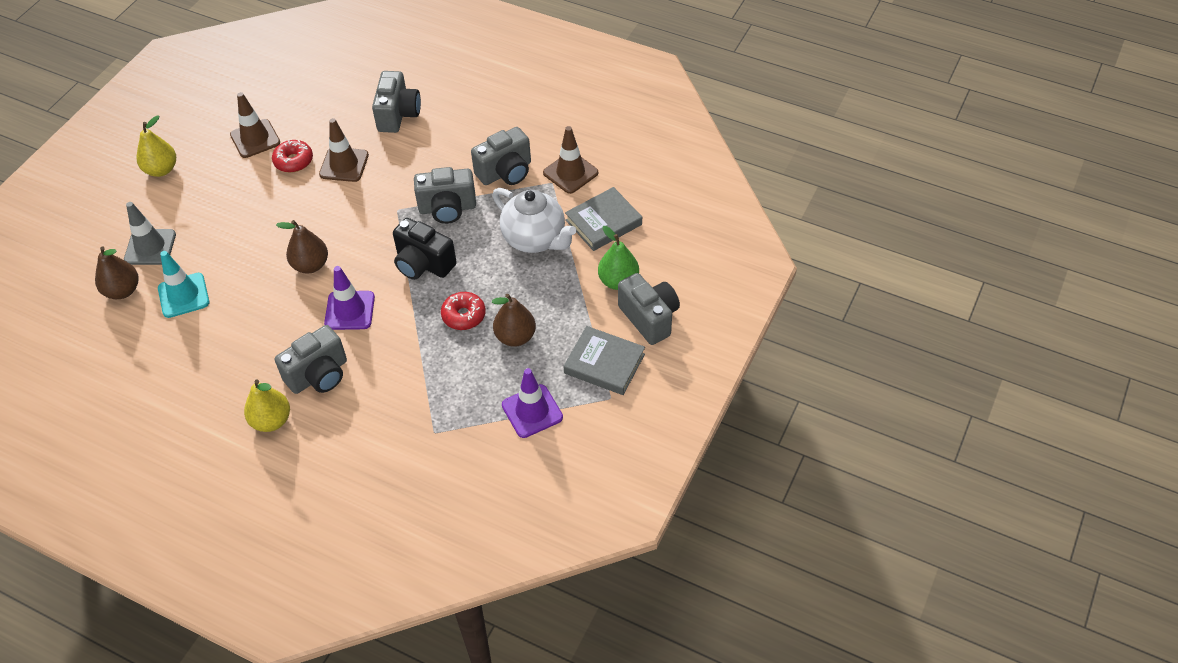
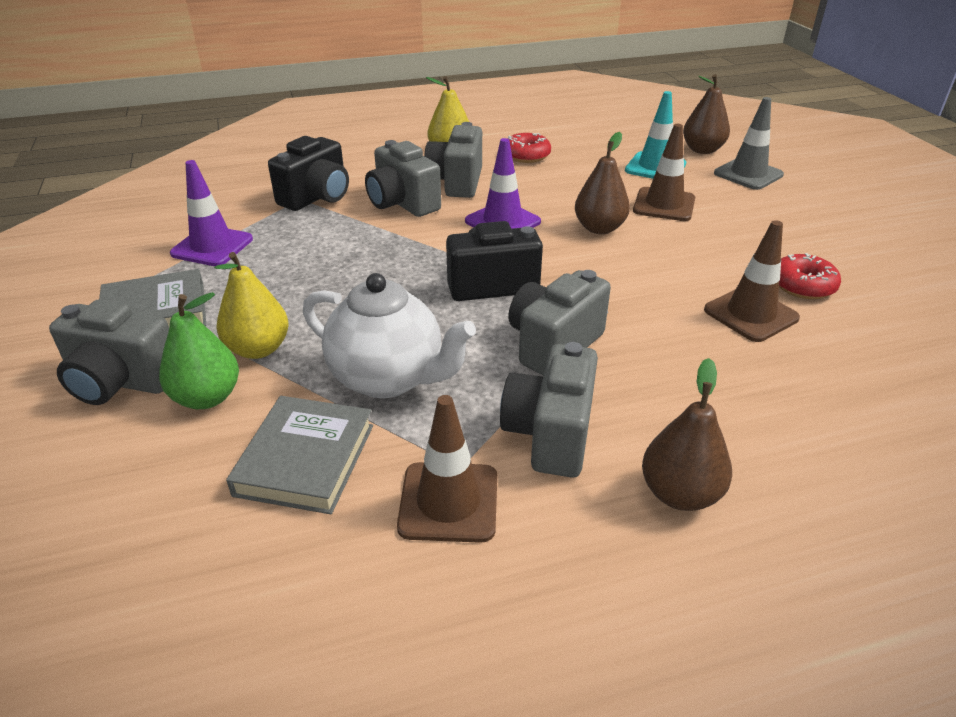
camera: 135 degrees right, 15 degrees down
yellow pear [137,115,176,177] -> yellow pear moved to [214,252,288,359]
brown traffic cone [230,92,280,158] -> brown traffic cone moved to [633,124,695,221]
grey camera [372,71,421,133] -> grey camera moved to [365,140,441,217]
red donut [441,292,486,330] -> red donut moved to [507,133,551,163]
white teapot [492,188,576,253] -> white teapot turned 150 degrees counterclockwise [303,273,476,398]
brown pear [492,294,536,347] -> brown pear moved to [642,358,732,511]
none -> black camera [268,136,349,211]

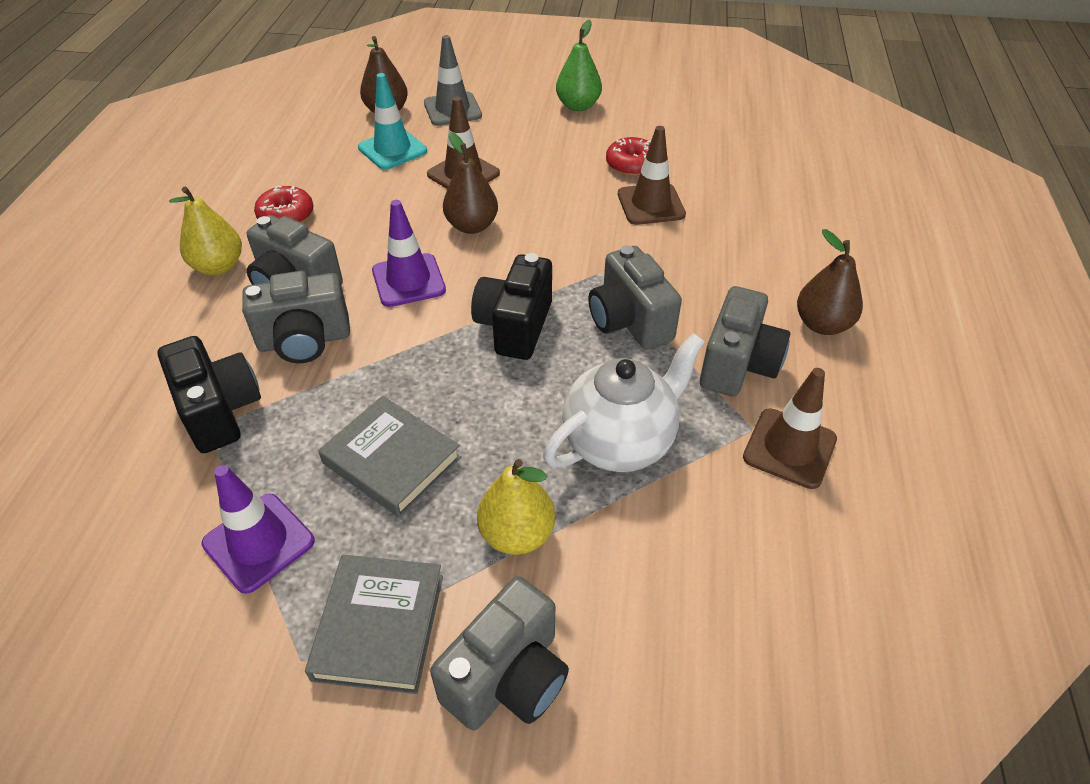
camera: 65 degrees left, 10 degrees up
green pear [159,292,239,409] -> green pear moved to [556,20,602,111]
grey book [226,396,373,514] -> grey book moved to [318,396,461,518]
grey camera [500,342,598,478] -> grey camera turned 105 degrees counterclockwise [700,286,790,397]

